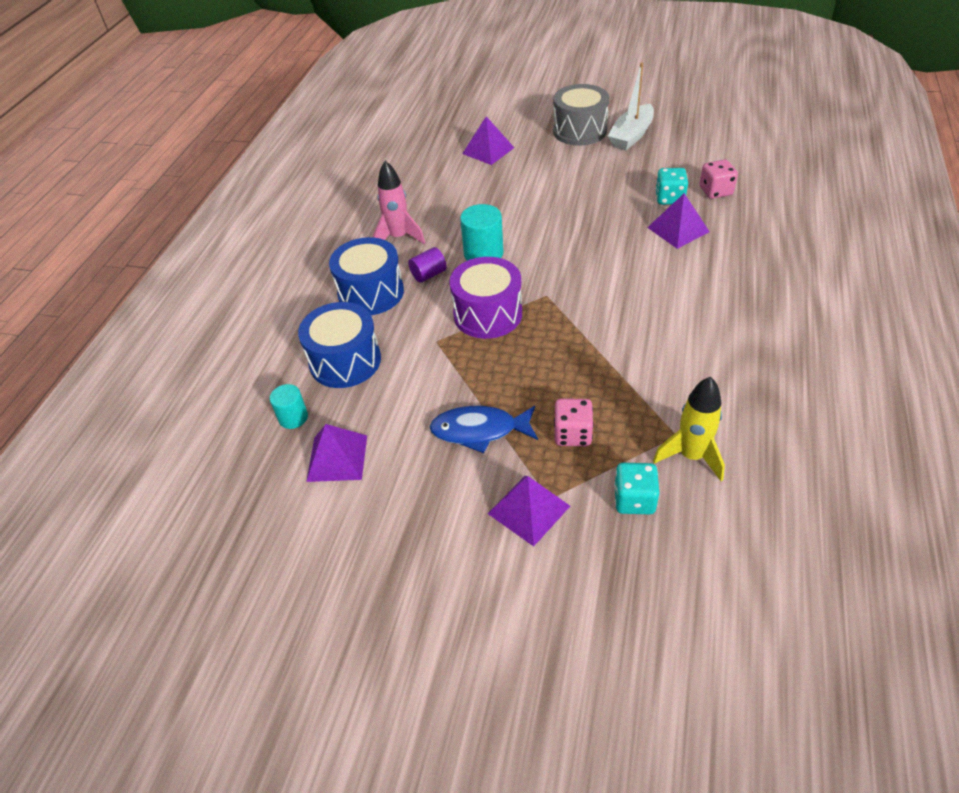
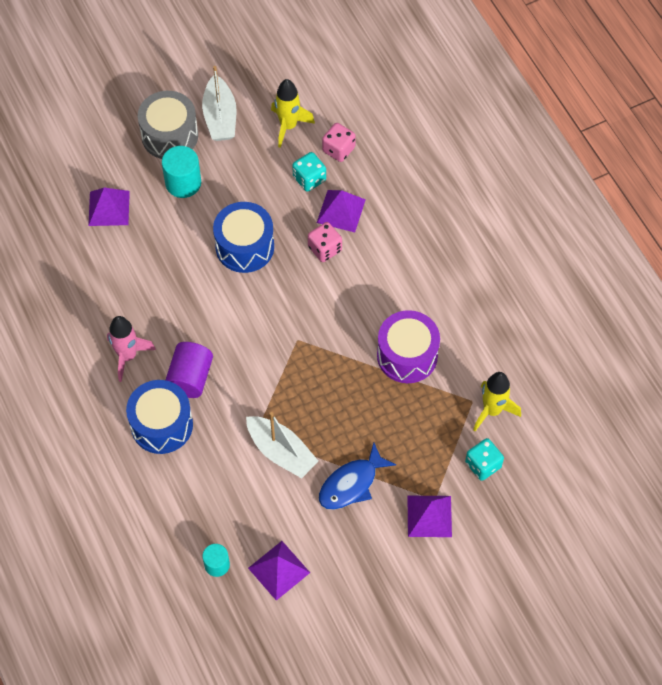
camera: 45 degrees left, 15 degrees up
blue drum [298,302,381,388] -> blue drum moved to [213,202,274,273]
purple cylinder [408,247,447,283] -> purple cylinder [166,342,213,398], size x1.60
purple drum [449,257,522,339] -> purple drum moved to [377,310,440,383]
turquoise cylinder [460,204,504,261] -> turquoise cylinder moved to [162,146,201,198]
pink dice [554,398,594,446] -> pink dice moved to [308,222,342,262]
none -> white boat [246,412,318,478]
none -> yellow rocket [271,79,315,148]

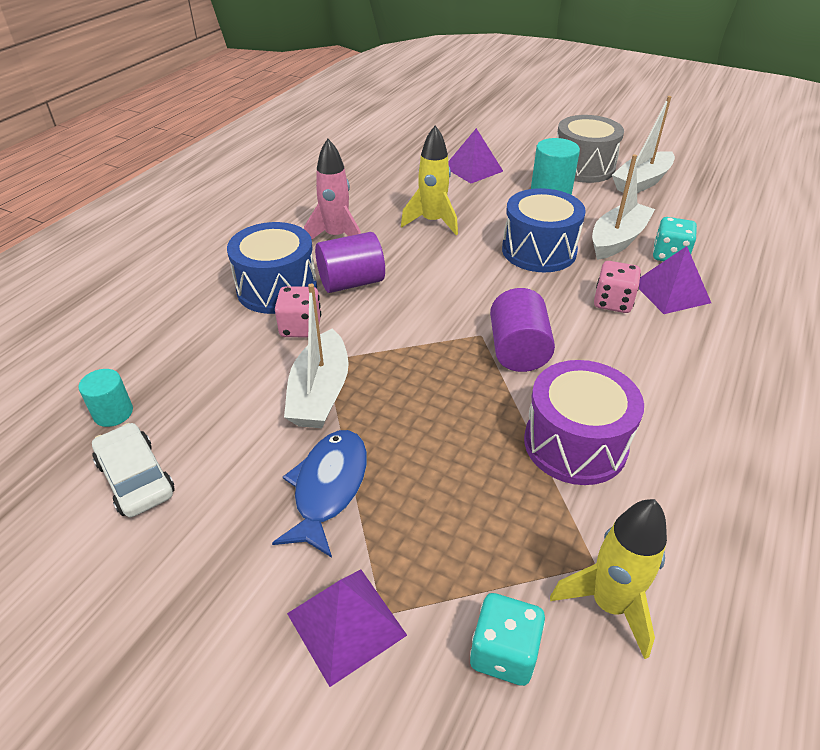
camera: 55 degrees right, 20 degrees down
purple pyramid [248,541,310,601] -> white car [92,423,175,517]
yellow rocket [271,79,315,148] -> yellow rocket moved to [401,125,458,235]
blue fish [319,443,396,510] -> blue fish turned 90 degrees clockwise [272,430,367,558]
pink dice [322,123,356,162] -> pink dice moved to [275,286,321,337]
none -> purple cylinder [490,288,555,372]
none -> white boat [592,154,655,260]

